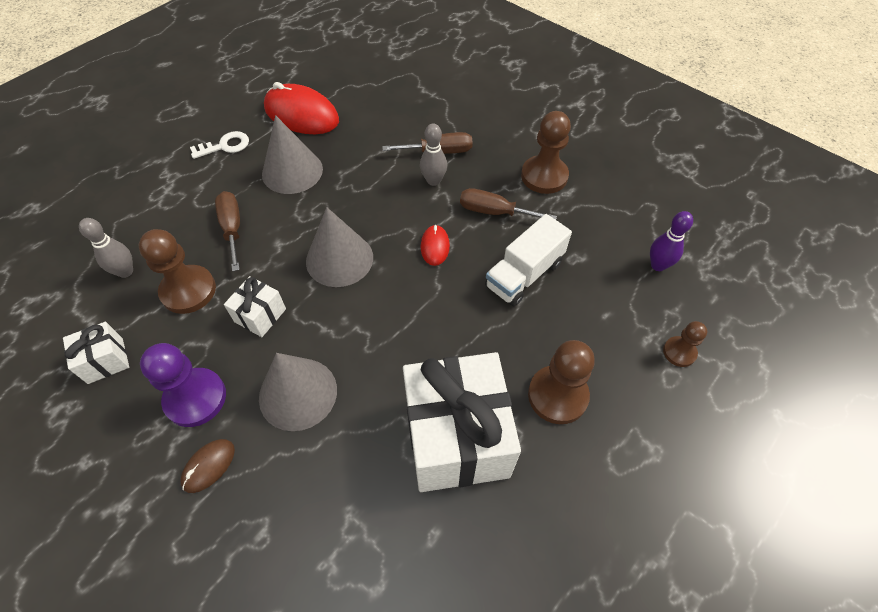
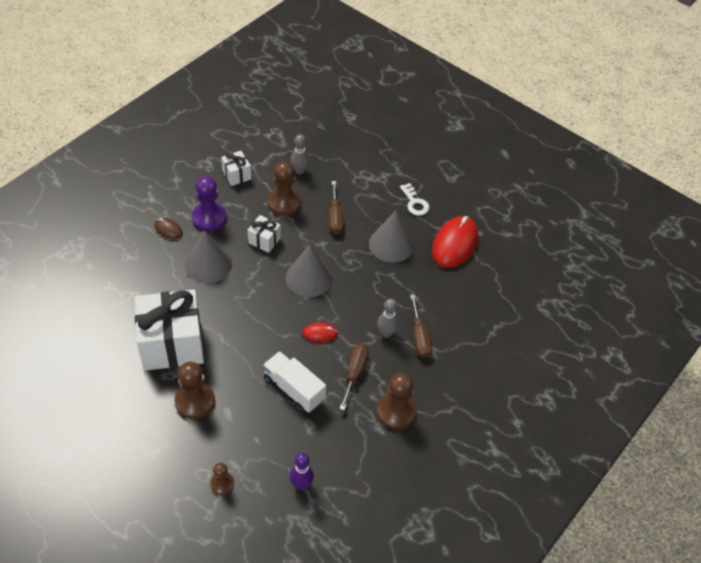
camera: 85 degrees right, 5 degrees down
brown screwdriver [215,191,240,271] -> brown screwdriver turned 105 degrees clockwise [329,181,344,234]

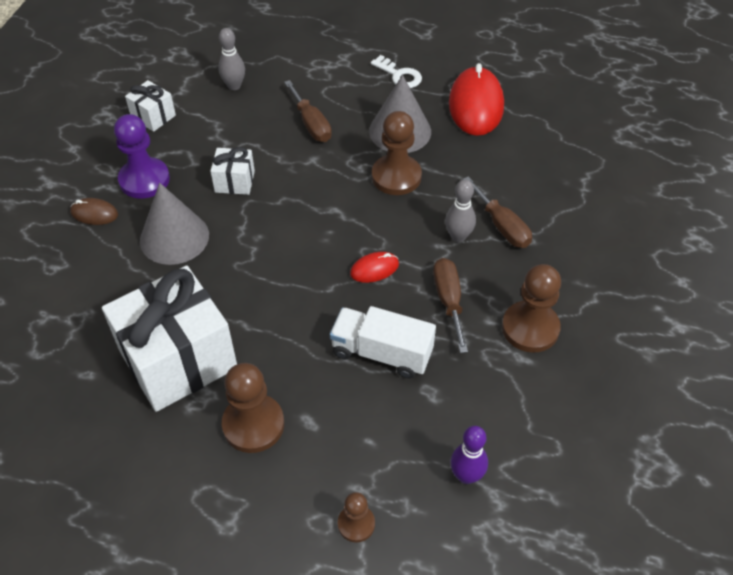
camera: 20 degrees left, 0 degrees up
brown pawn [267,161,301,216] -> brown pawn moved to [372,111,422,195]
grey cone [286,245,333,297] -> none

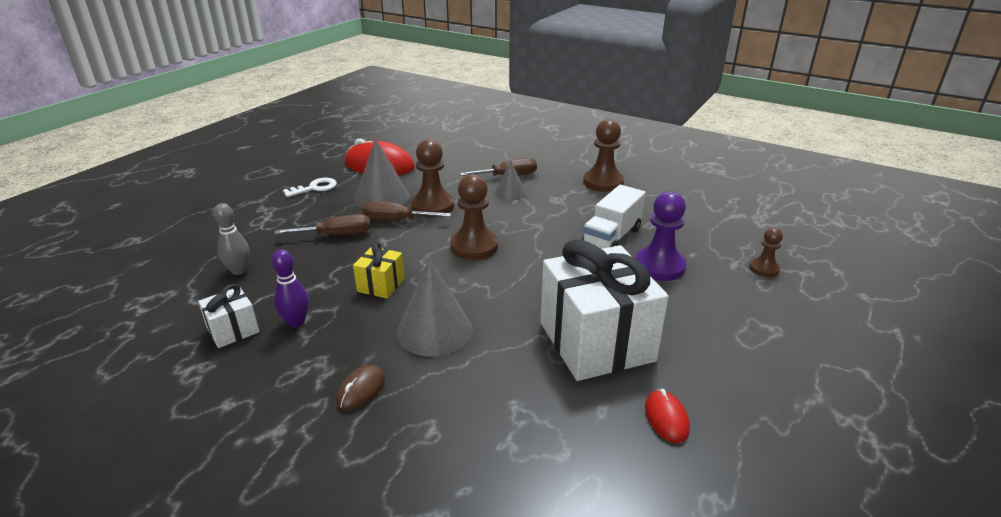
camera: 75 degrees left, 20 degrees down
purple pawn [114,114,170,199] -> purple pawn moved to [635,191,687,281]
white gift [210,147,255,195] -> yellow gift [353,242,405,299]
brown pawn [222,363,284,453] -> brown pawn moved to [450,174,498,260]
red mouse [350,252,399,283] -> red mouse moved to [645,389,690,443]
brown screwdriver [433,258,468,353] -> brown screwdriver moved to [362,201,451,220]
grey bowling pin [445,180,476,242] -> grey cone [495,160,526,200]
purple bowling pin [450,426,488,484] -> purple bowling pin moved to [272,250,309,328]

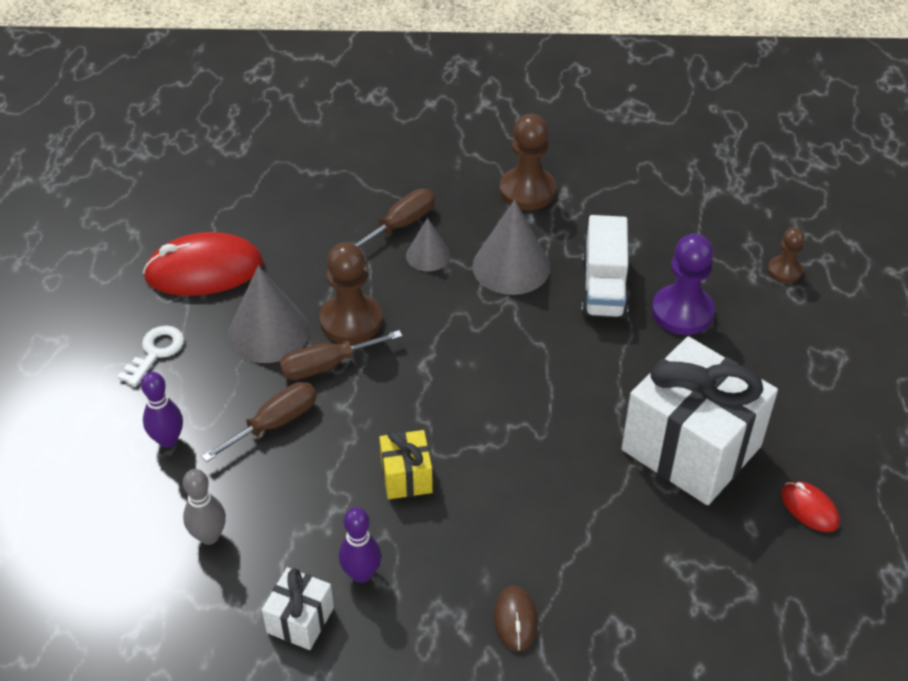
camera: 30 degrees left, 15 degrees up
grey cone [397,258,473,357] -> grey cone moved to [472,200,550,295]
brown pawn [450,174,498,260] -> none
none -> purple bowling pin [141,372,183,448]

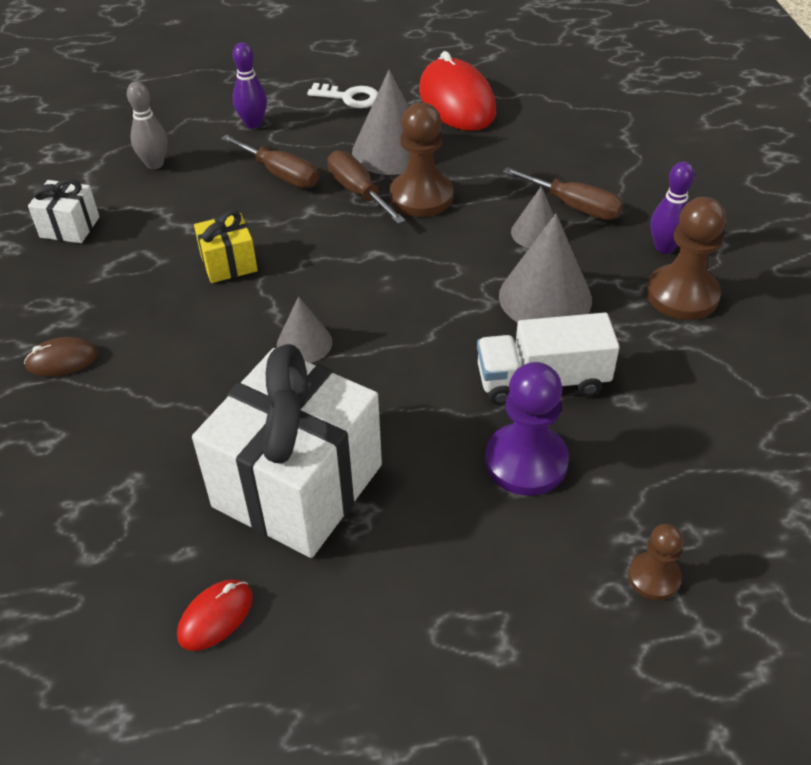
camera: 80 degrees right, 0 degrees up
purple bowling pin [339,507,381,583] -> purple bowling pin moved to [650,162,695,254]
none -> grey cone [277,297,332,363]

